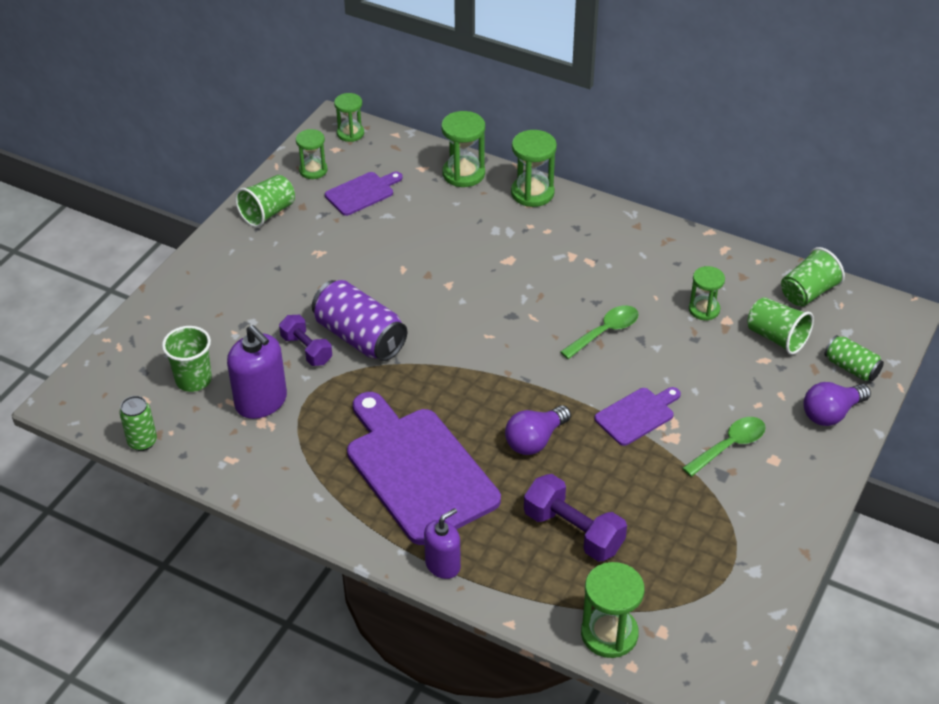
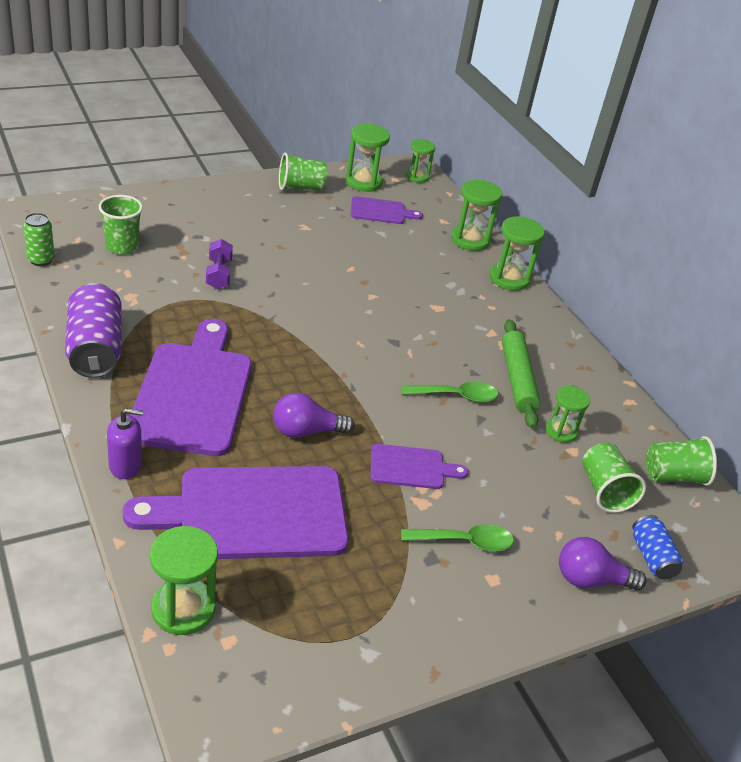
camera: 30 degrees right, 5 degrees down
purple soap dispenser [227,325,287,419] -> none
green hourglass [296,129,327,179] -> green hourglass [345,124,390,192], size x1.51
purple can [312,280,407,361] -> purple can moved to [65,283,122,378]
purple dumbbell [524,474,627,562] -> purple cutting board [122,466,349,559]
green can [824,335,884,381] -> blue can [632,515,683,580]
none -> green rolling pin [502,319,540,429]

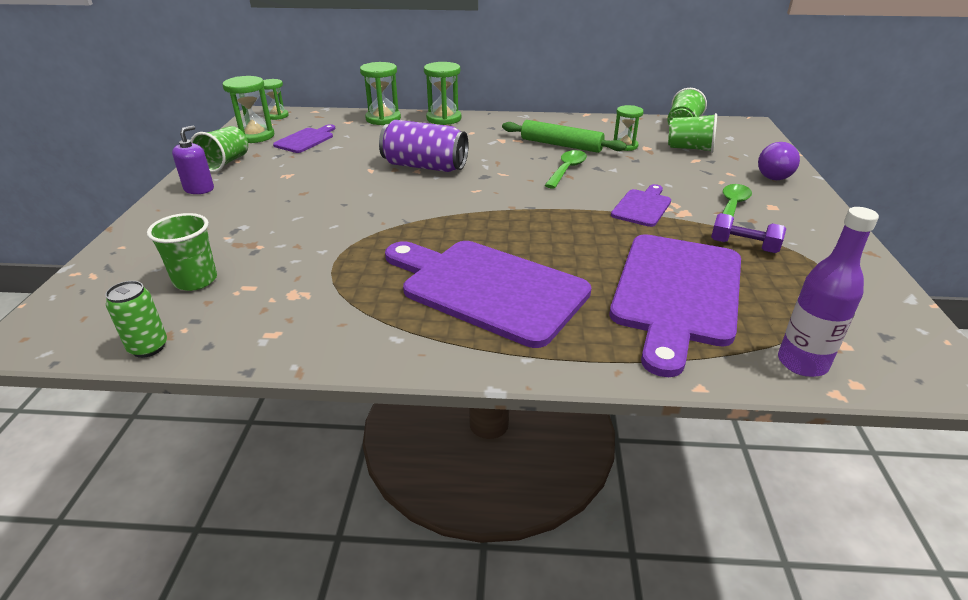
camera: 55 degrees left, 5 degrees down
purple can [65,283,122,378] -> purple can moved to [379,120,469,172]
purple soap dispenser [107,408,143,479] -> purple soap dispenser moved to [172,125,214,194]
green hourglass [150,526,218,635] -> purple bottle [778,207,879,377]
purple dumbbell [206,239,233,289] -> purple dumbbell moved to [711,213,786,253]
purple light bulb [273,392,355,438] -> none
blue can [632,515,683,580] -> none

